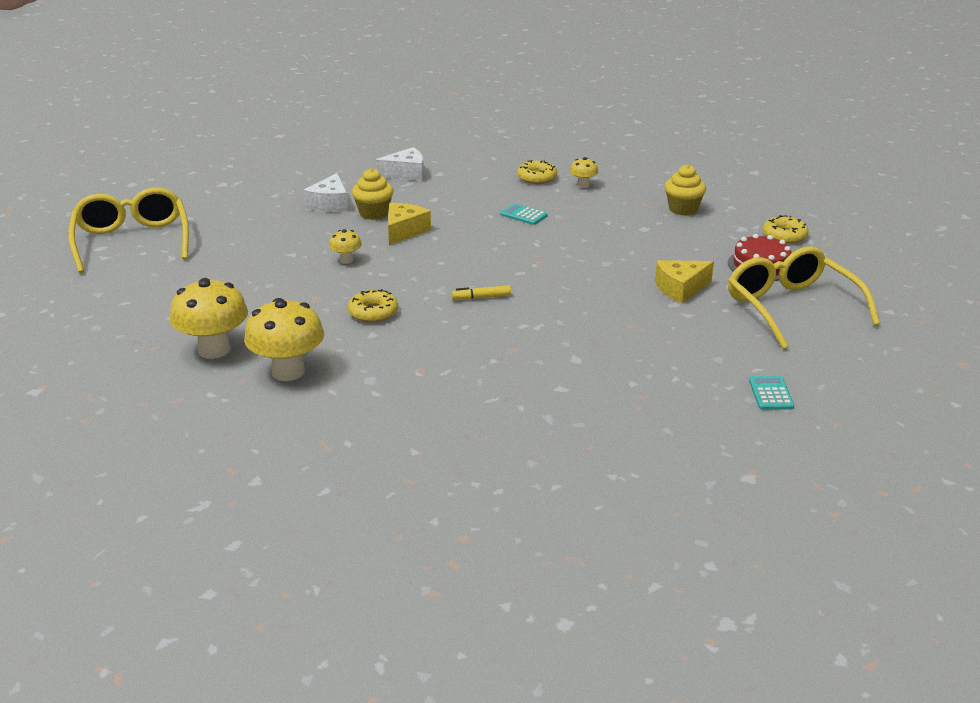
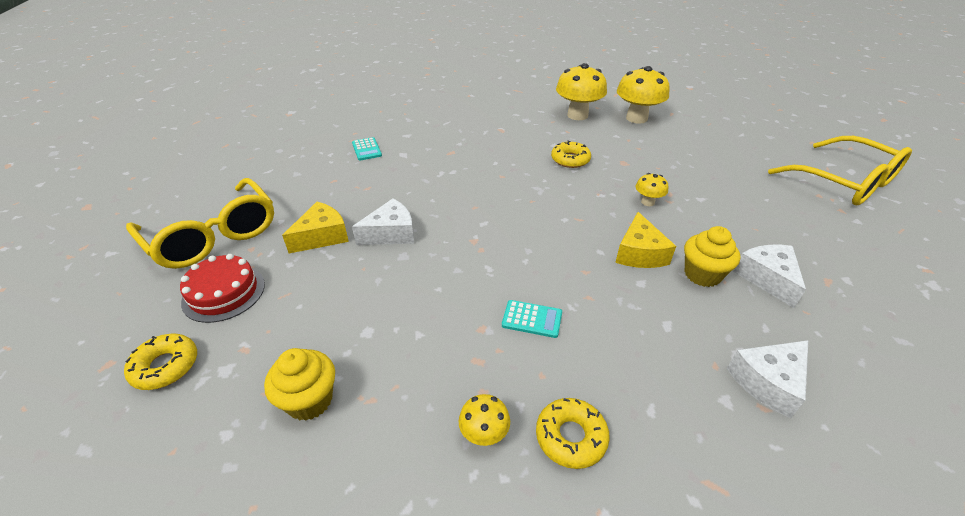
camera: 160 degrees right, 10 degrees up
yellow marker [451,285,511,300] -> none
turquoise calculator [749,376,794,410] -> turquoise calculator moved to [352,137,382,161]
none -> white cheese [352,199,414,245]

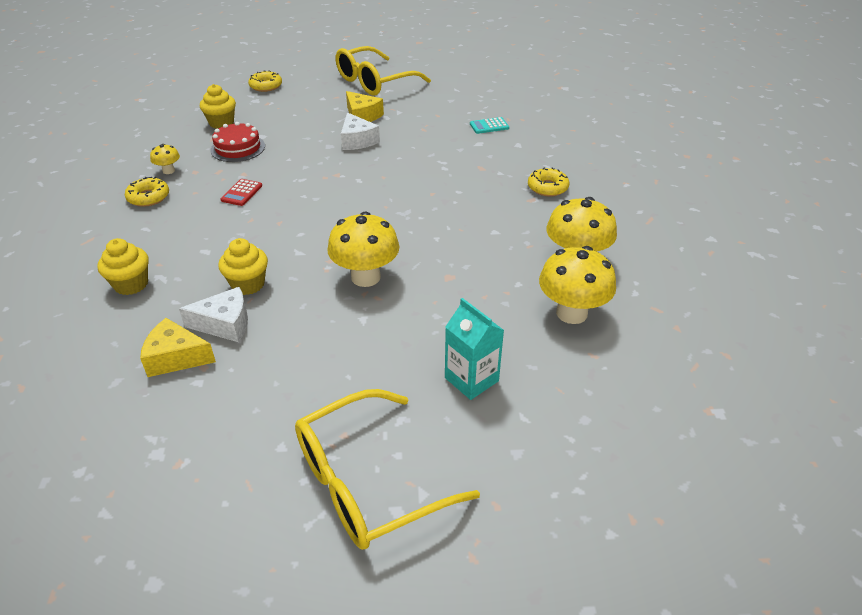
camera: 95 degrees right, 0 degrees up
red cake [180,254,265,323] -> red cake moved to [210,122,265,162]
turquoise calculator [502,300,562,338] -> red calculator [220,179,262,206]
yellow donut [551,140,591,168] -> yellow donut moved to [528,168,569,196]
yellow cheese [615,212,676,268] -> yellow cheese moved to [140,318,216,377]
yellow mushroom [636,173,668,206] -> yellow mushroom [327,211,400,287], size x2.04
white cheese [727,340,808,418] -> yellow cupcake [98,238,149,295]
none -> turquoise carton [445,298,504,400]

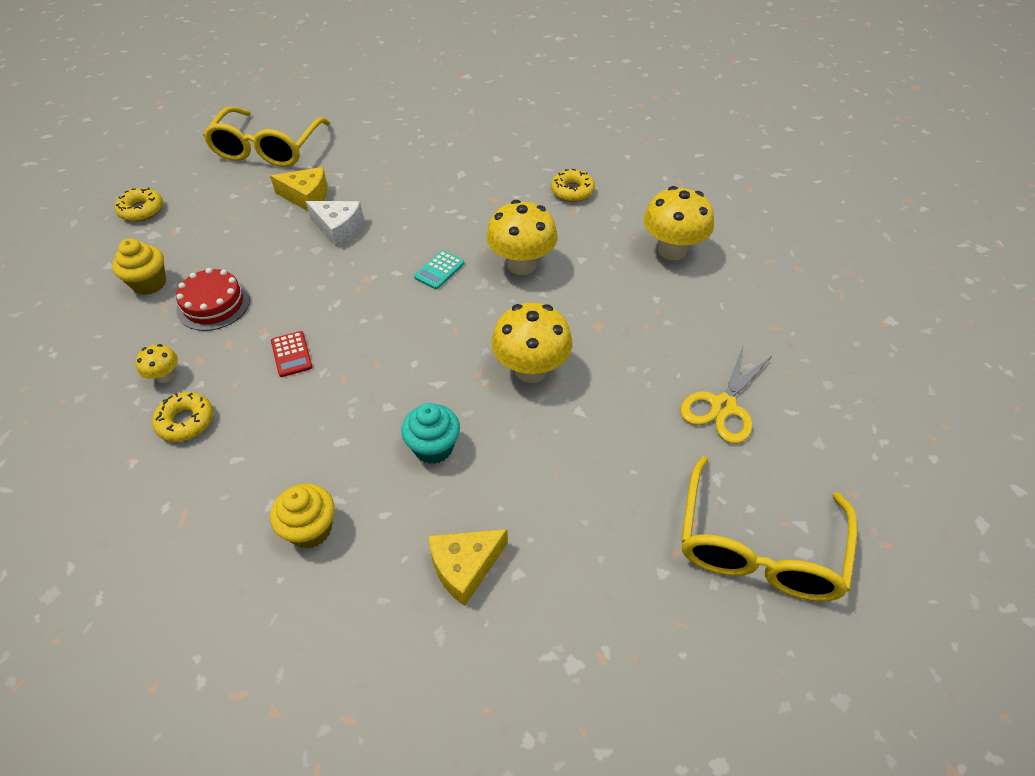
camera: 40 degrees left, 10 degrees up
white cheese [179,287,248,342] -> none
yellow cupcake [218,238,268,295] -> turquoise cupcake [401,403,460,464]
turquoise carton [445,298,504,400] -> yellow scissors [680,344,773,444]
turquoise calculator [470,117,509,134] -> turquoise calculator moved to [414,250,464,289]
yellow mushroom [539,246,616,324] -> yellow mushroom moved to [486,200,558,275]

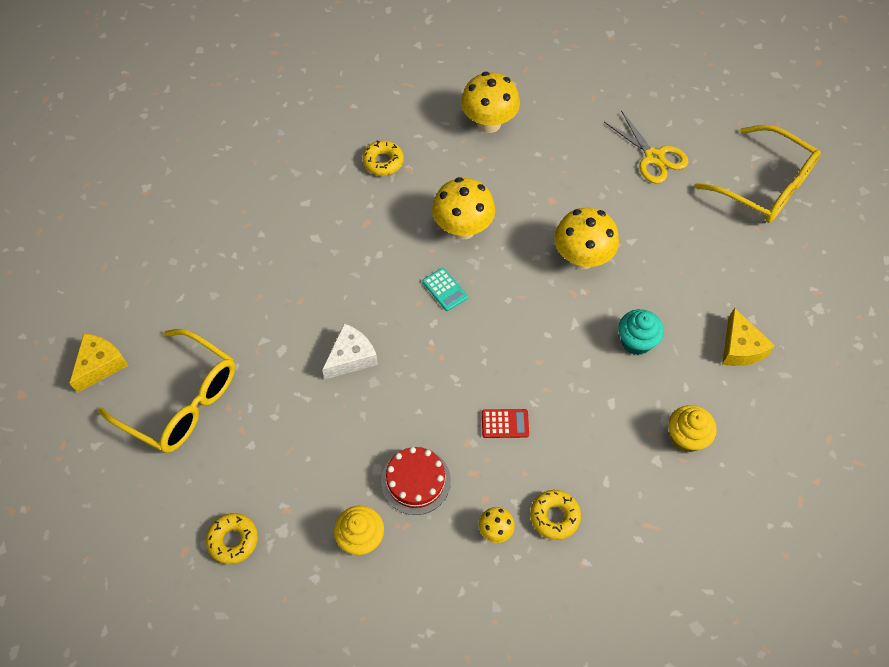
camera: 70 degrees left, 10 degrees up
yellow cheese [270,167,328,211] -> yellow cheese moved to [69,333,129,393]

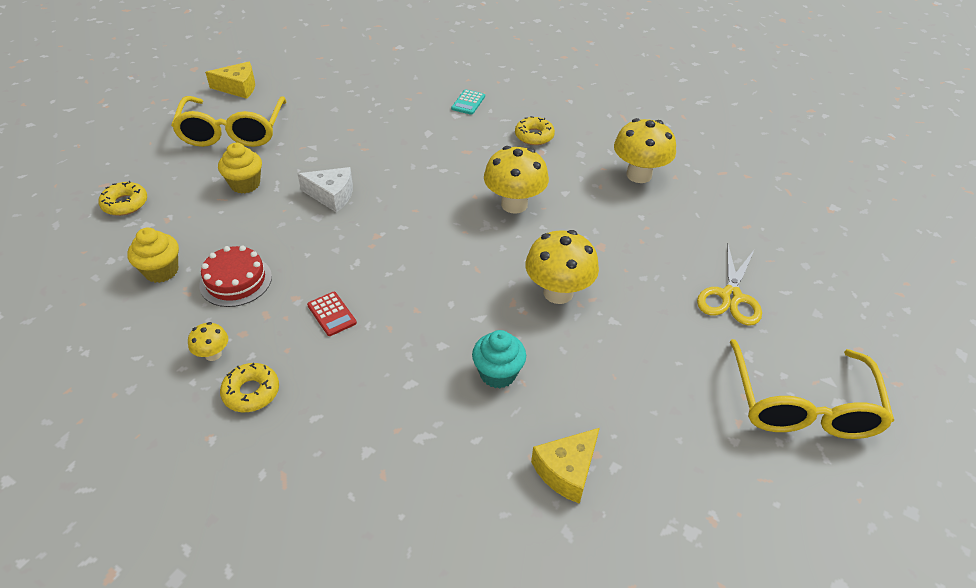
camera: 55 degrees right, 15 degrees down
turquoise calculator [422,268,468,311] -> turquoise calculator moved to [451,89,485,115]
yellow cupcake [669,405,717,452] -> yellow cupcake moved to [218,143,262,194]

